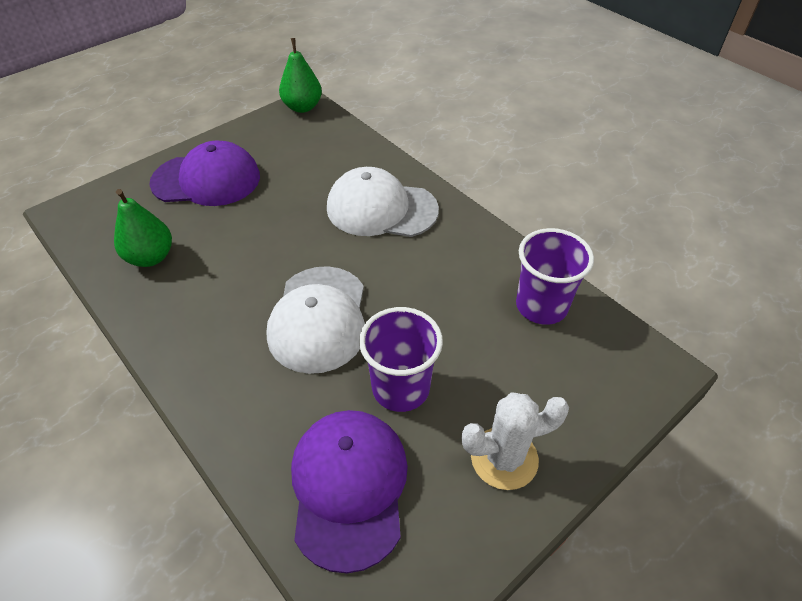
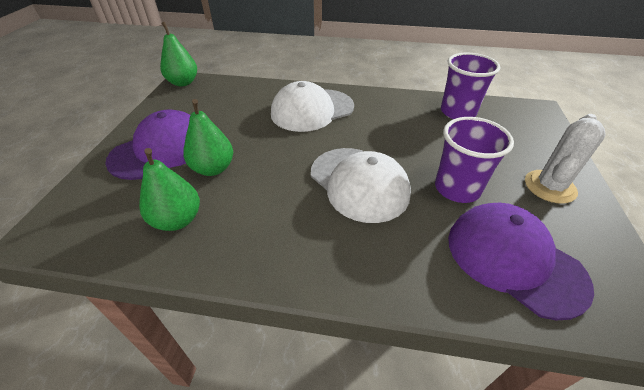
camera: 40 degrees left, 5 degrees down
none -> green pear [183,99,233,176]

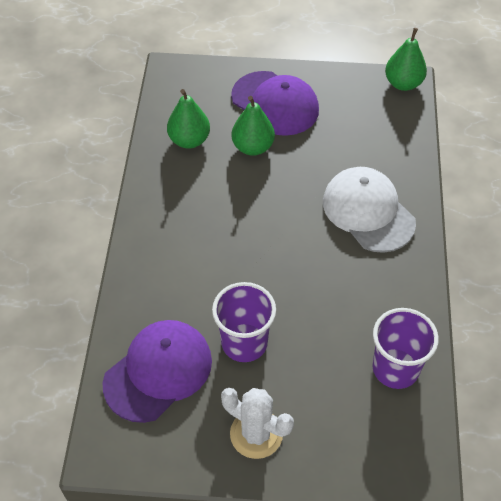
camera: 85 degrees right, 10 degrees up
white cap [311,148,411,223] -> none

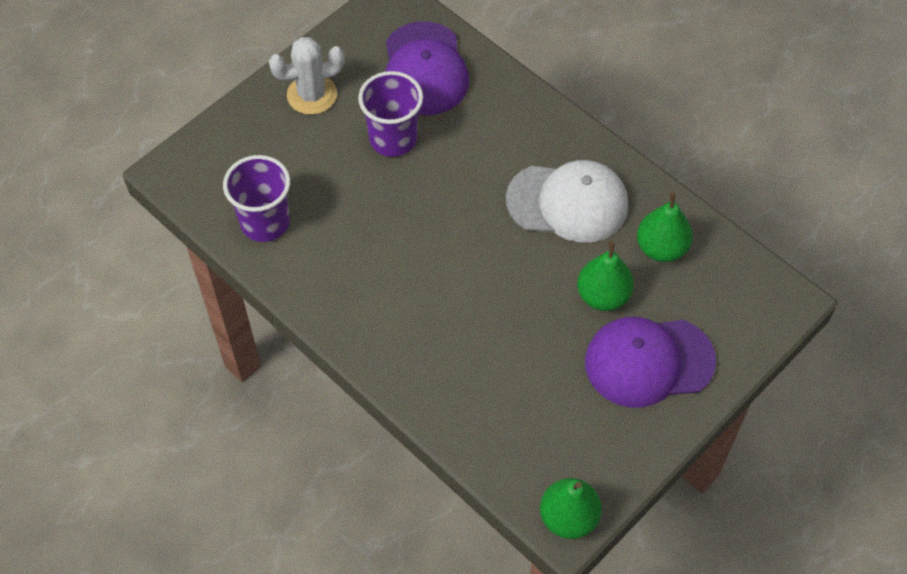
camera: 130 degrees right, 5 degrees up
white cap [323,167,416,253] -> white cap moved to [506,160,628,243]

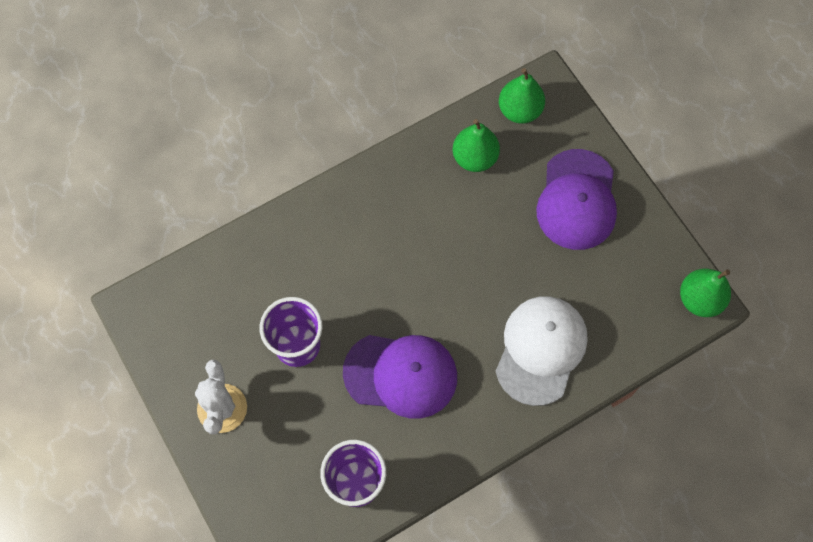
camera: 75 degrees left, 10 degrees up
purple cap [385,21,469,115] -> purple cap moved to [343,335,457,419]
white cap [506,160,628,243] -> white cap moved to [496,296,588,406]
green pear [577,241,634,311] -> green pear moved to [499,68,545,124]

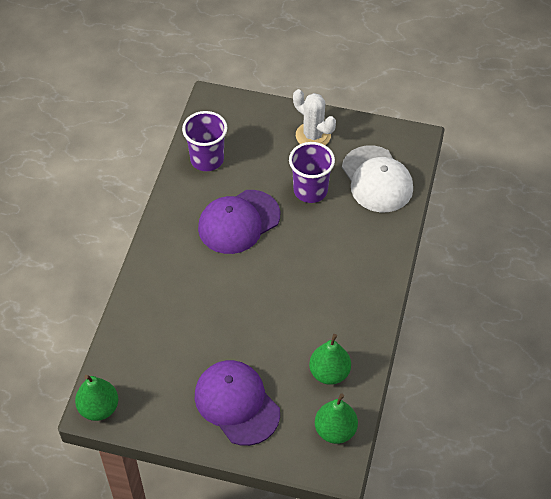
camera: 135 degrees right, 15 degrees down
white cap [496,296,588,406] -> white cap moved to [342,145,413,212]

